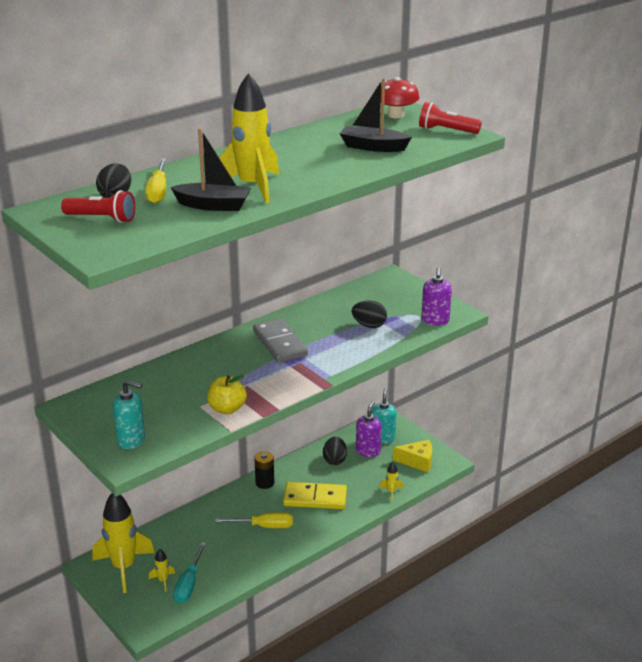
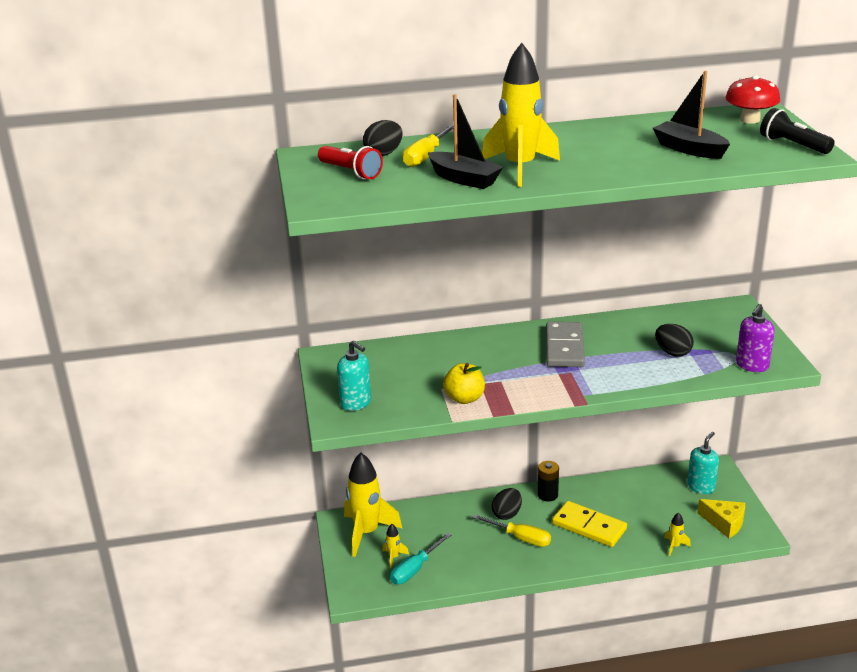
camera: 30 degrees right, 0 degrees up
black egg [323,437,347,465] -> black egg moved to [492,488,522,520]
purple soap dispenser [356,401,382,457] -> none
red flashlight [419,102,482,134] -> black flashlight [760,108,835,154]

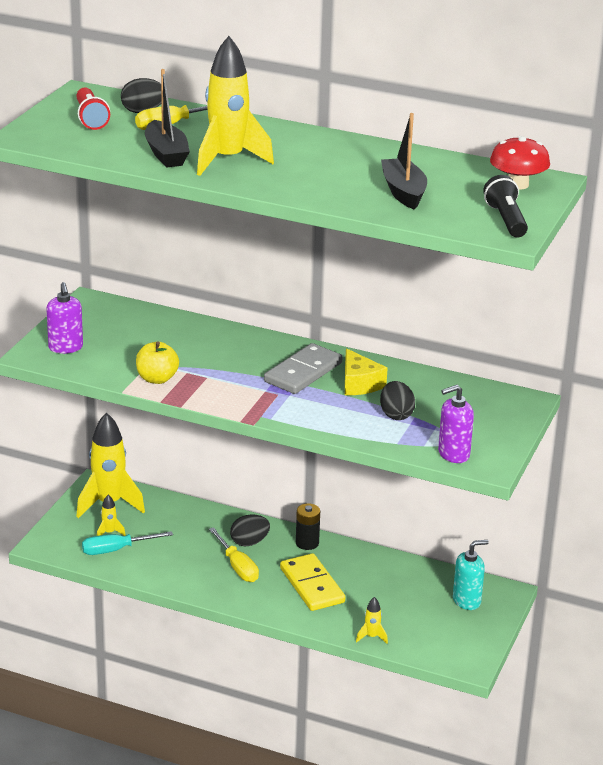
camera: 30 degrees right, 0 degrees up
turquoise soap dispenser [337,340,371,411] -> purple soap dispenser [46,282,83,354]
yellow cheese [697,499,745,538] -> yellow cheese moved to [345,348,388,395]

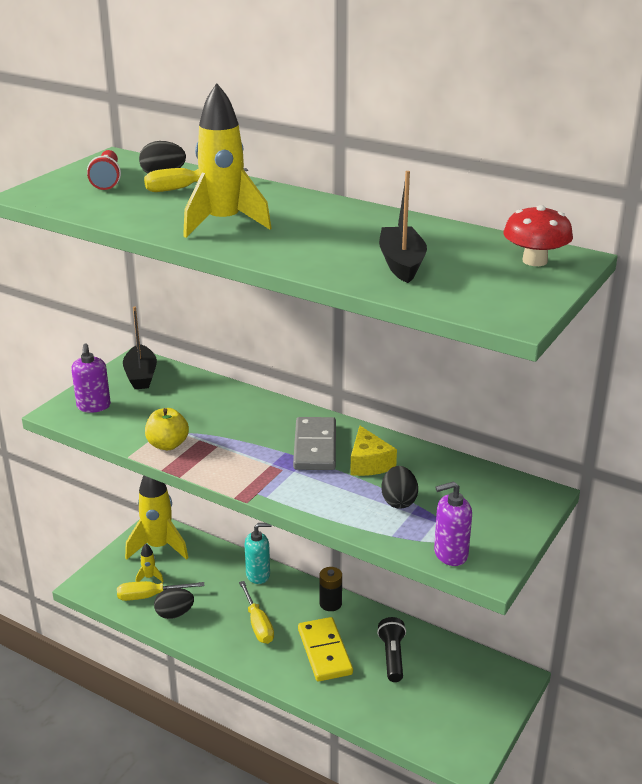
camera: 10 degrees right, 0 degrees up
turquoise screwdriver [82,531,173,555] -> yellow screwdriver [117,581,204,601]
black boat [145,69,190,167] -> black boat moved to [123,306,157,389]
black egg [230,514,270,546] -> black egg moved to [154,588,194,619]
grey domino [264,343,342,394] -> grey domino turned 45 degrees counterclockwise [293,417,336,470]
yellow rocket [356,597,388,644] -> none
turquoise soap dispenser [453,540,489,610] -> turquoise soap dispenser moved to [245,523,272,584]
black flashlight [483,175,528,237] -> black flashlight moved to [377,617,406,682]

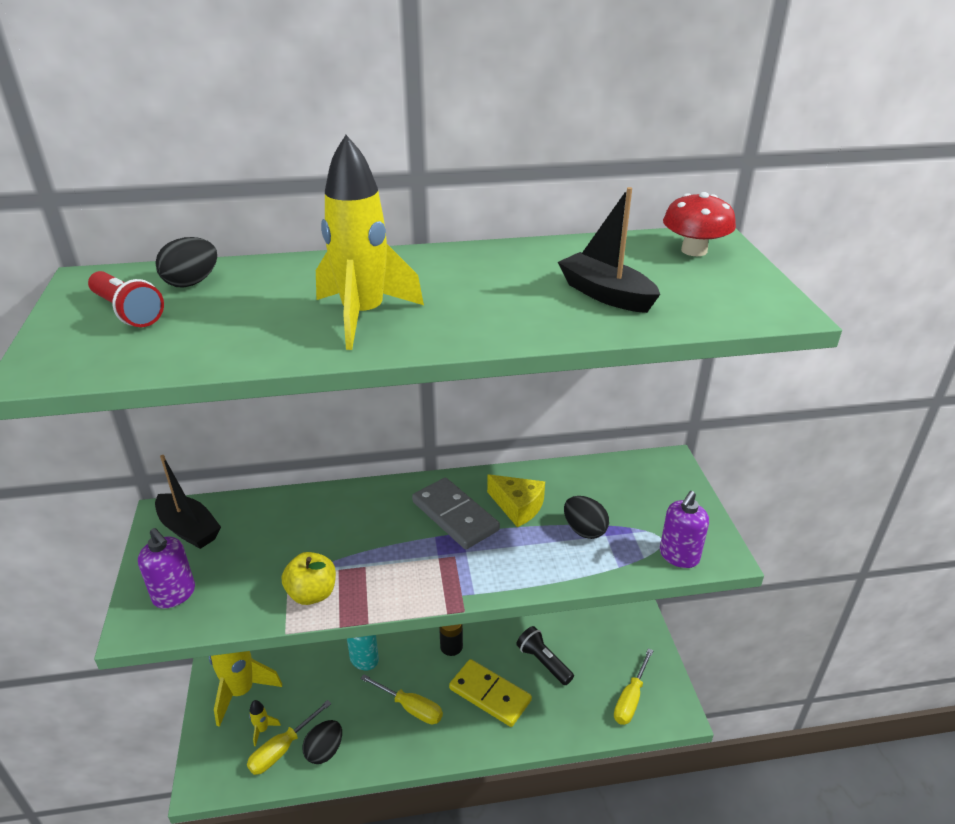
camera: 40 degrees left, 5 degrees up
yellow screwdriver [144,168,248,192] -> yellow screwdriver moved to [614,648,653,725]

